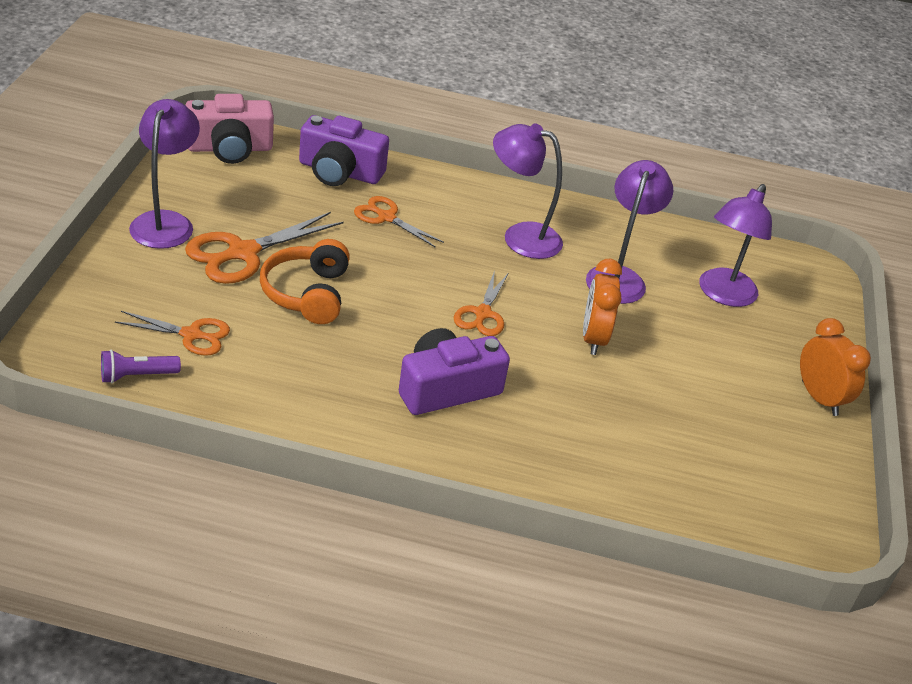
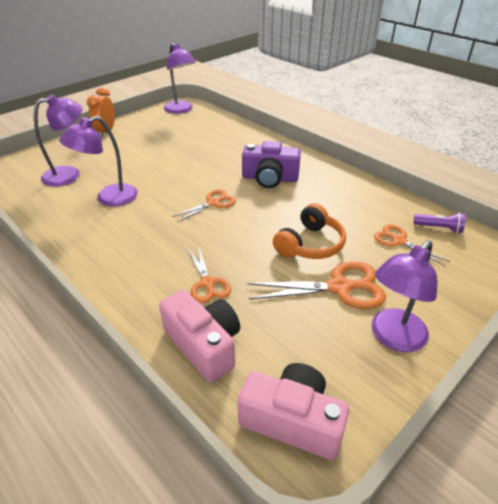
camera: 140 degrees left, 0 degrees up
purple camera [299,115,389,186] -> pink camera [159,290,240,383]
purple lamp [493,123,563,259] -> purple lamp moved to [164,43,196,114]
orange clock [583,259,622,355] -> none

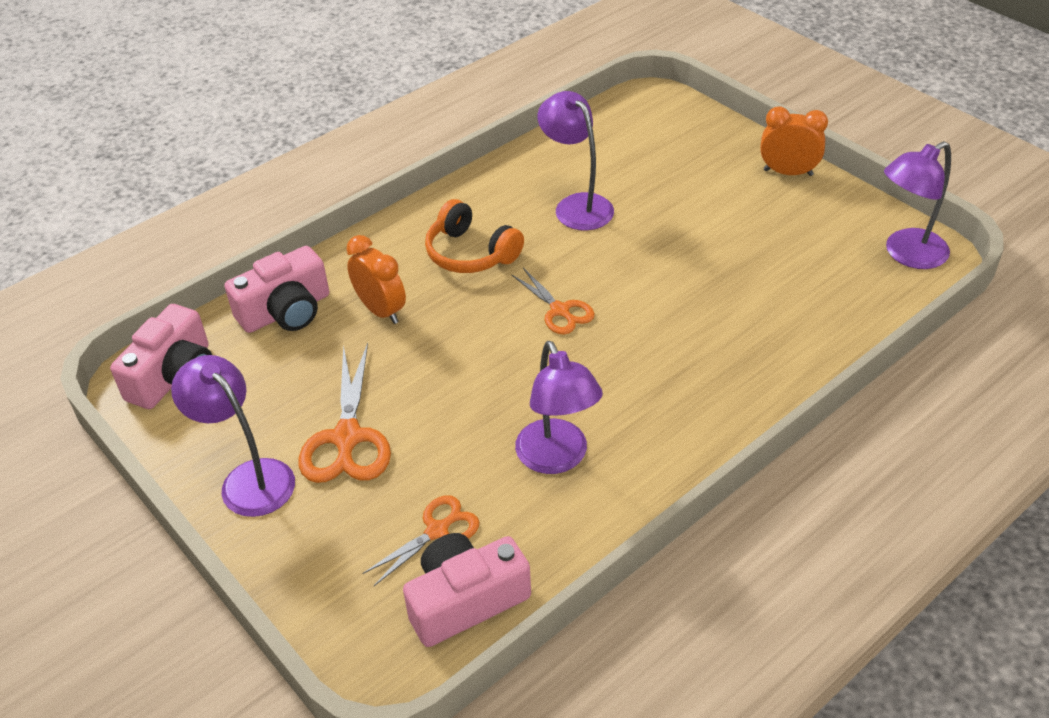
camera: 95 degrees right, 5 degrees up
purple lamp [34,95,83,187] -> purple lamp moved to [515,341,603,474]
orange scissors [188,249,231,303] -> orange clock [346,235,406,324]
purple camera [242,141,301,188] -> none
orange headphones [273,203,346,259] -> orange headphones moved to [425,199,524,273]
purple flashlight [413,213,466,233] -> pink camera [403,533,531,647]

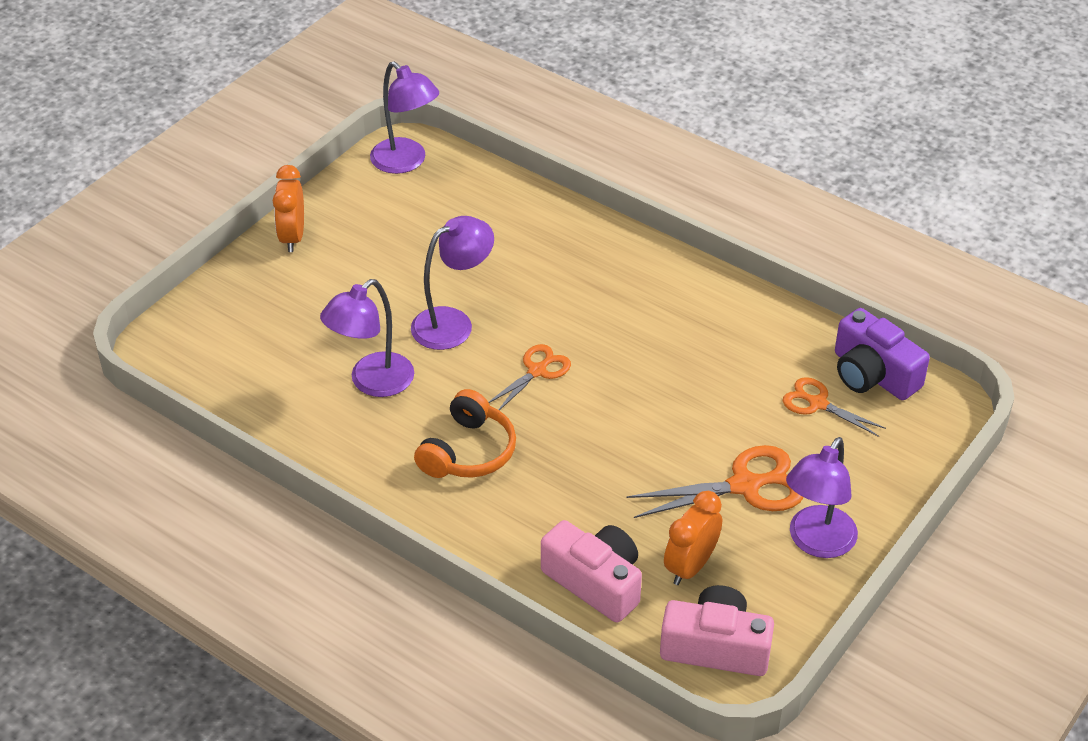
camera: 105 degrees left, 0 degrees up
orange clock [346,235,406,324] -> orange clock moved to [664,491,722,585]
pink camera [403,533,531,647] -> purple camera [835,308,930,400]
purple lamp [515,341,603,474] -> purple lamp moved to [411,216,494,350]

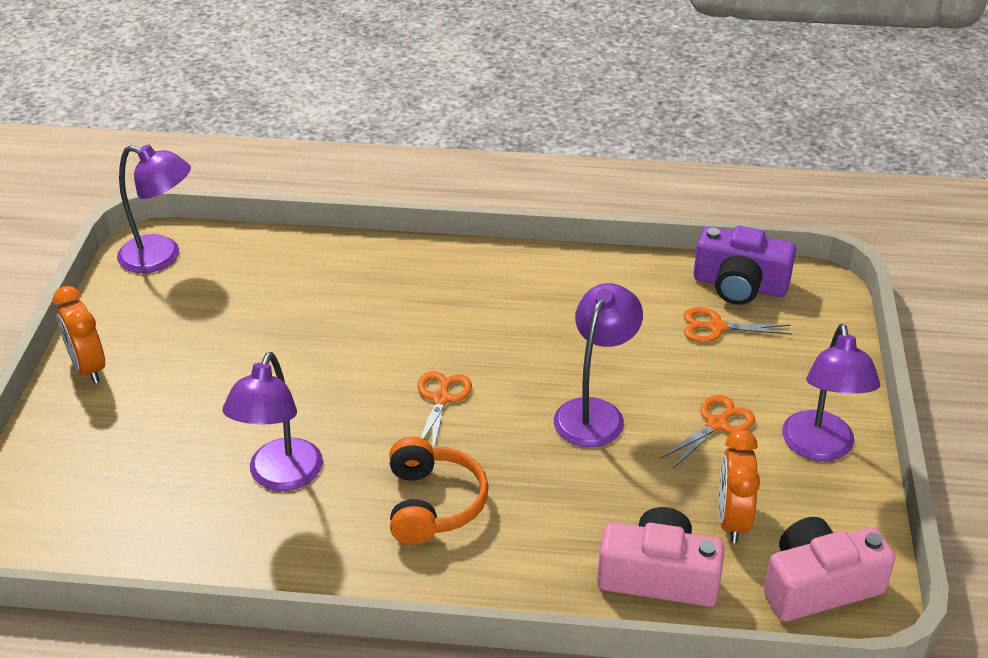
camera: 30 degrees left, 5 degrees down
purple lamp [411,216,494,350] -> purple lamp moved to [554,283,643,447]
orange scissors [627,445,804,518] -> orange scissors [660,395,755,469], size x0.62

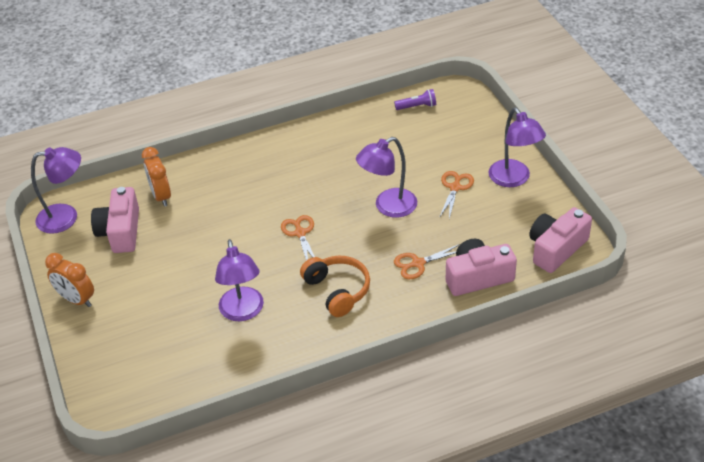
camera: 25 degrees left, 5 degrees up
purple lamp [554,283,643,447] -> purple lamp turned 120 degrees counterclockwise [356,137,417,218]
orange scissors [683,307,792,343] -> orange scissors moved to [394,244,460,279]
purple camera [694,226,796,305] -> purple flashlight [394,89,436,110]
orange clock [719,430,760,543] -> orange clock moved to [142,147,171,207]
none -> pink camera [91,187,139,253]

